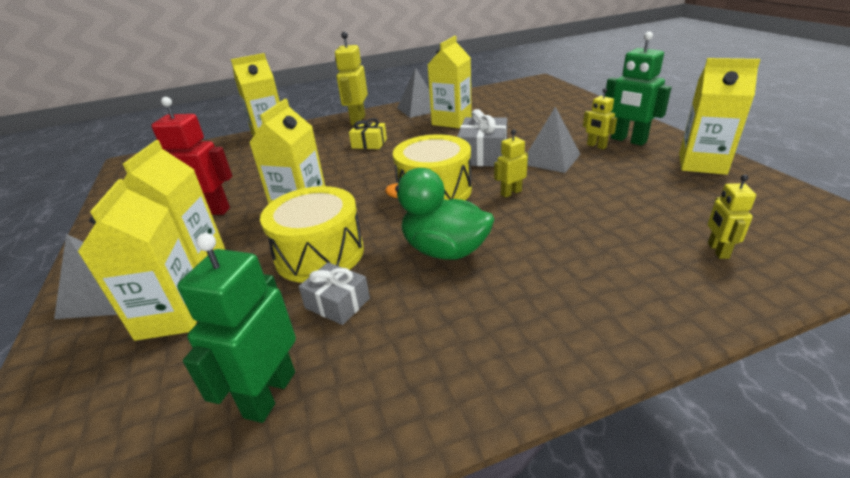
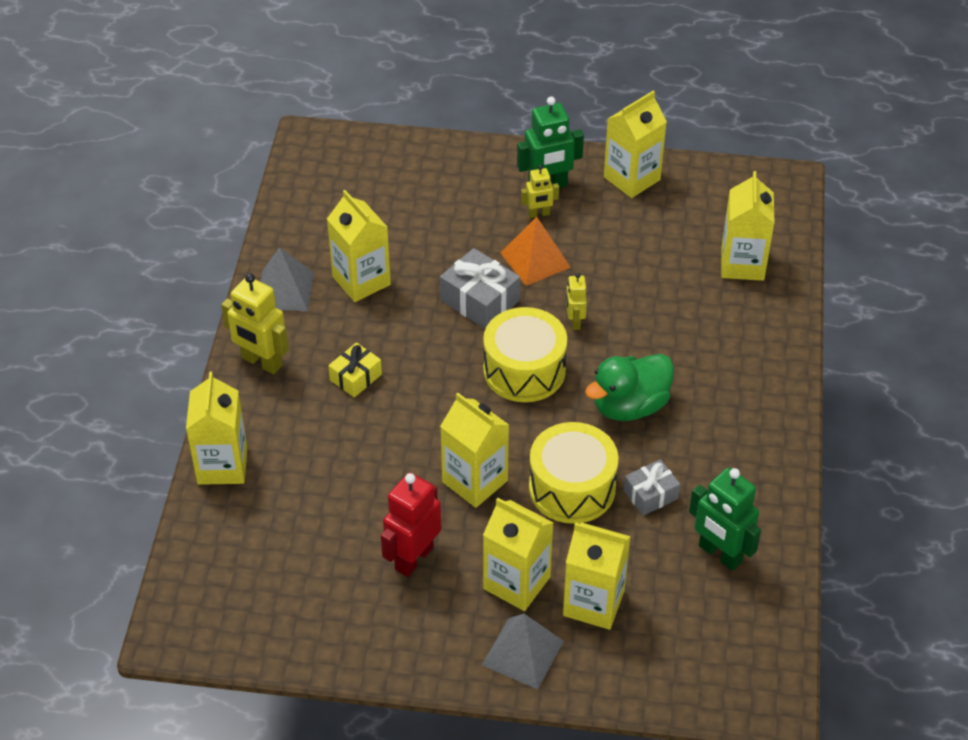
camera: 65 degrees left, 15 degrees up
grey pyramid [527,107,581,173] -> orange pyramid [501,217,571,286]
yellow robot [708,174,756,259] -> yellow carton [721,171,774,281]

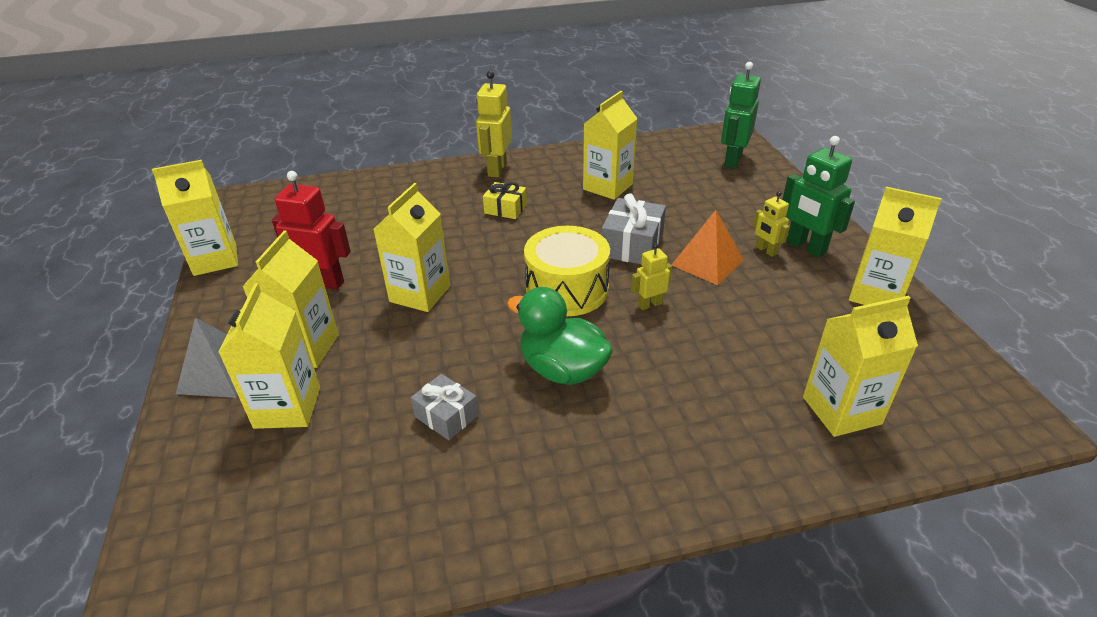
camera: 70 degrees right, 10 degrees down
yellow carton [186,372,247,485] -> yellow carton moved to [152,160,238,276]
grey pyramid [260,247,314,311] -> none
yellow drum [529,422,618,524] -> none
green robot [689,468,761,571] -> green robot moved to [721,62,761,169]

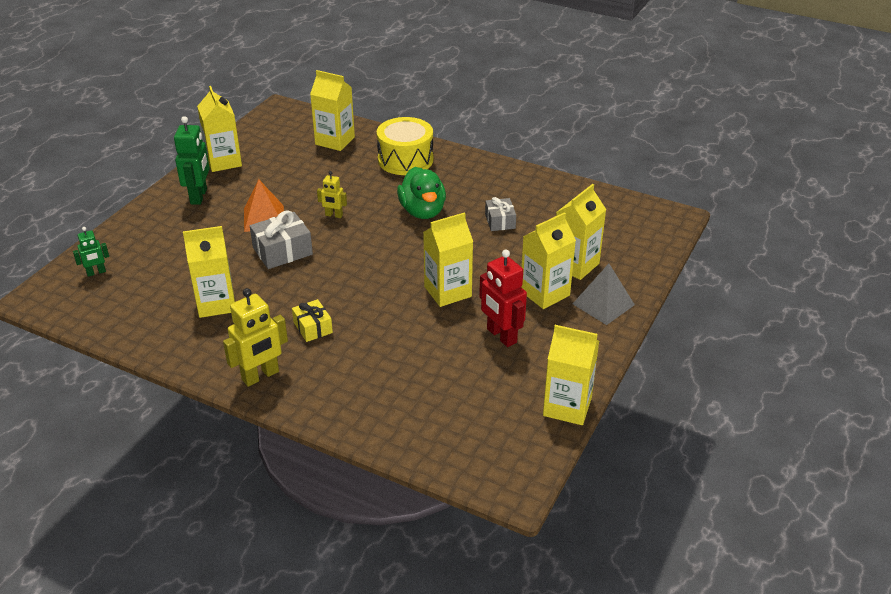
camera: 140 degrees left, 0 degrees up
yellow drum [524,226,610,316] -> yellow drum moved to [377,117,433,175]
green robot [721,62,761,169] -> green robot [73,227,109,277], size x0.56
yellow robot [753,191,789,257] -> none

